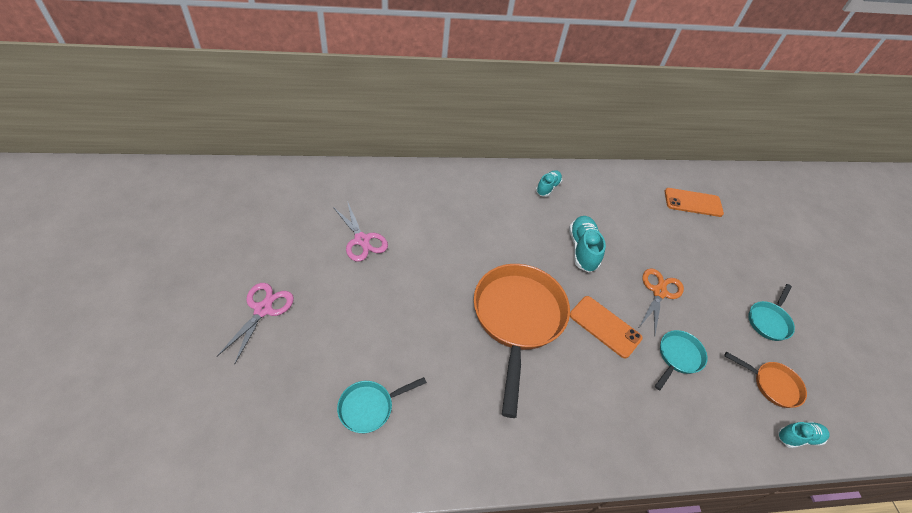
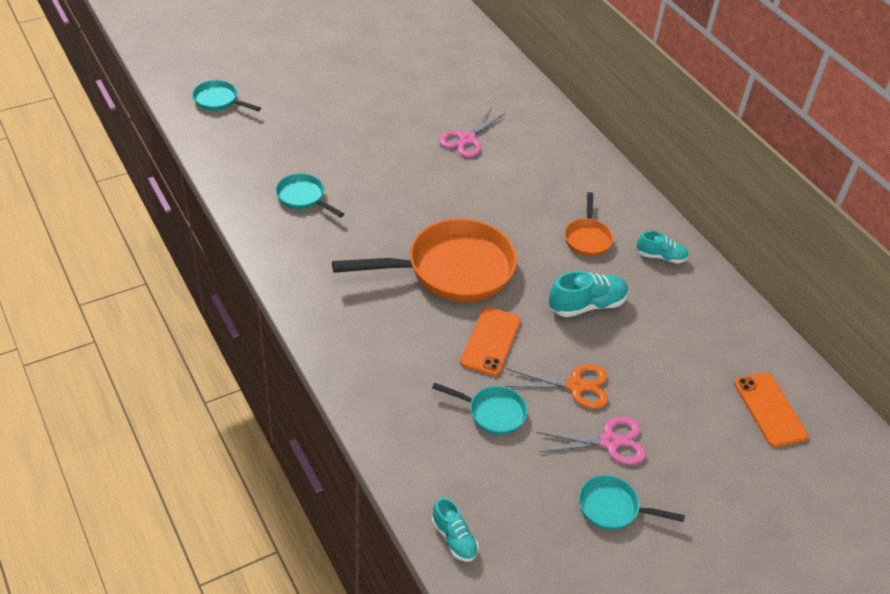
camera: 70 degrees right, 5 degrees down
pink scissors [216,283,294,363] -> pink scissors moved to [536,417,646,465]
orange pan [724,352,807,408] -> orange pan moved to [565,192,614,256]
none -> turquoise pan [192,80,261,111]

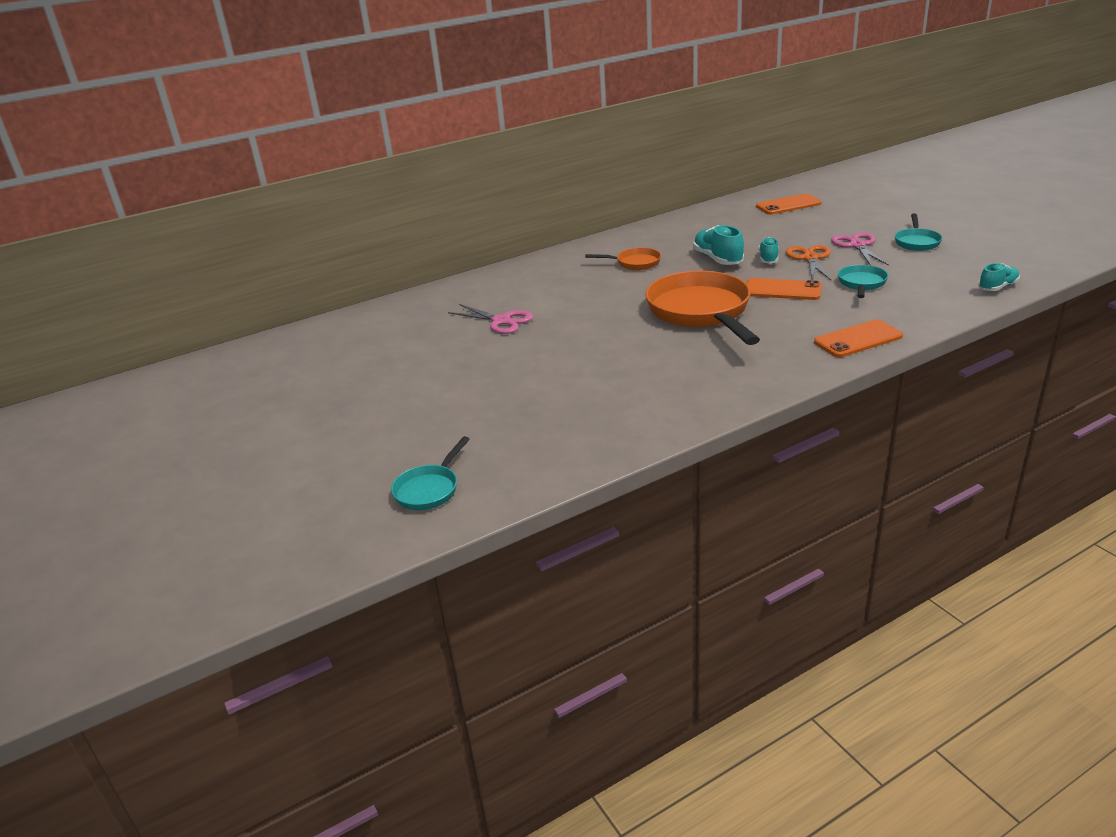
camera: 85 degrees left, 15 degrees down
turquoise pan [276,173,344,217] -> none
turquoise shoe [637,231,689,263] -> turquoise shoe moved to [758,237,779,264]
none -> orange phone [814,319,903,357]

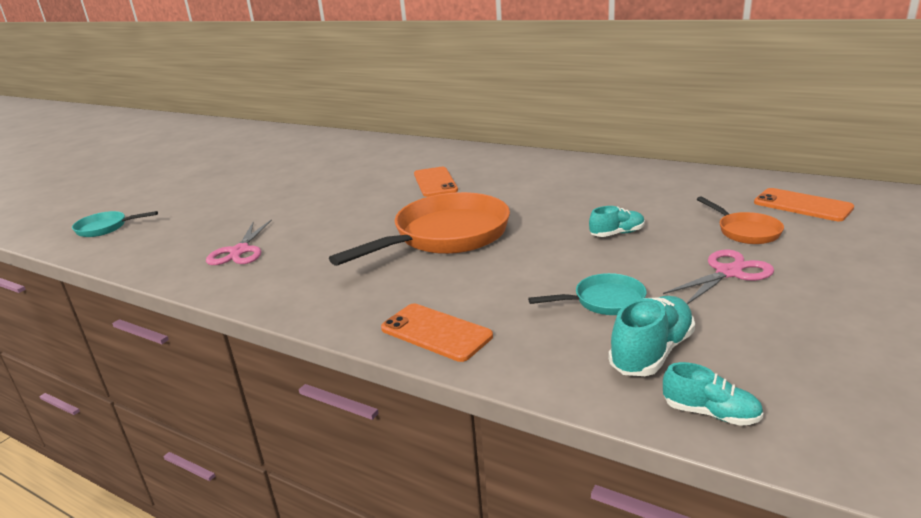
camera: 60 degrees right, 5 degrees down
pink scissors [448,304,533,334] -> pink scissors moved to [206,219,272,265]
orange pan [585,248,661,270] -> orange pan moved to [697,196,784,244]
turquoise shoe [693,225,744,265] -> turquoise shoe moved to [608,296,695,376]
orange phone [747,278,822,300] -> orange phone moved to [414,167,458,197]
orange scissors [786,245,831,280] -> none
turquoise pan [895,213,942,251] -> none

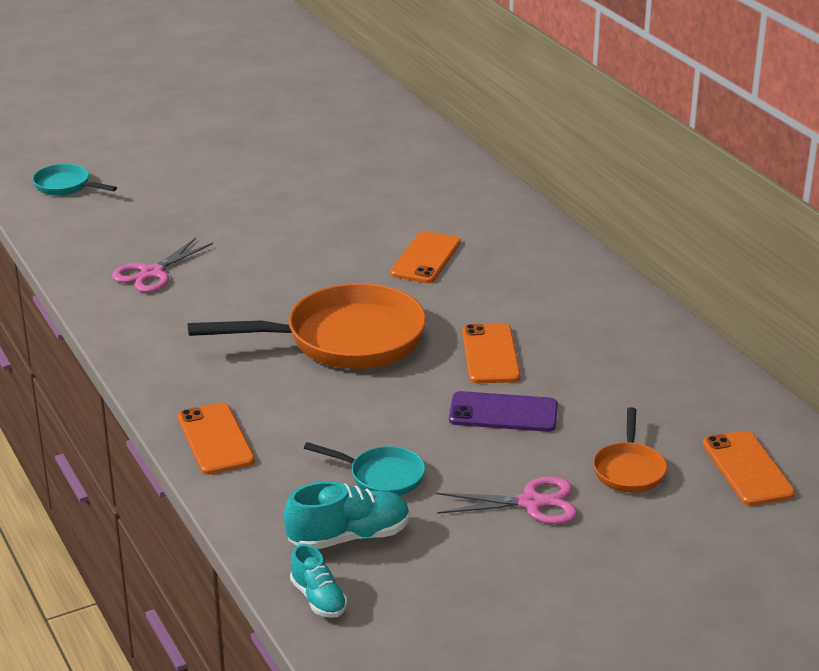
camera: 30 degrees right, 5 degrees up
turquoise shoe [589,206,645,237] -> purple phone [449,391,558,432]
none -> orange phone [462,324,521,383]

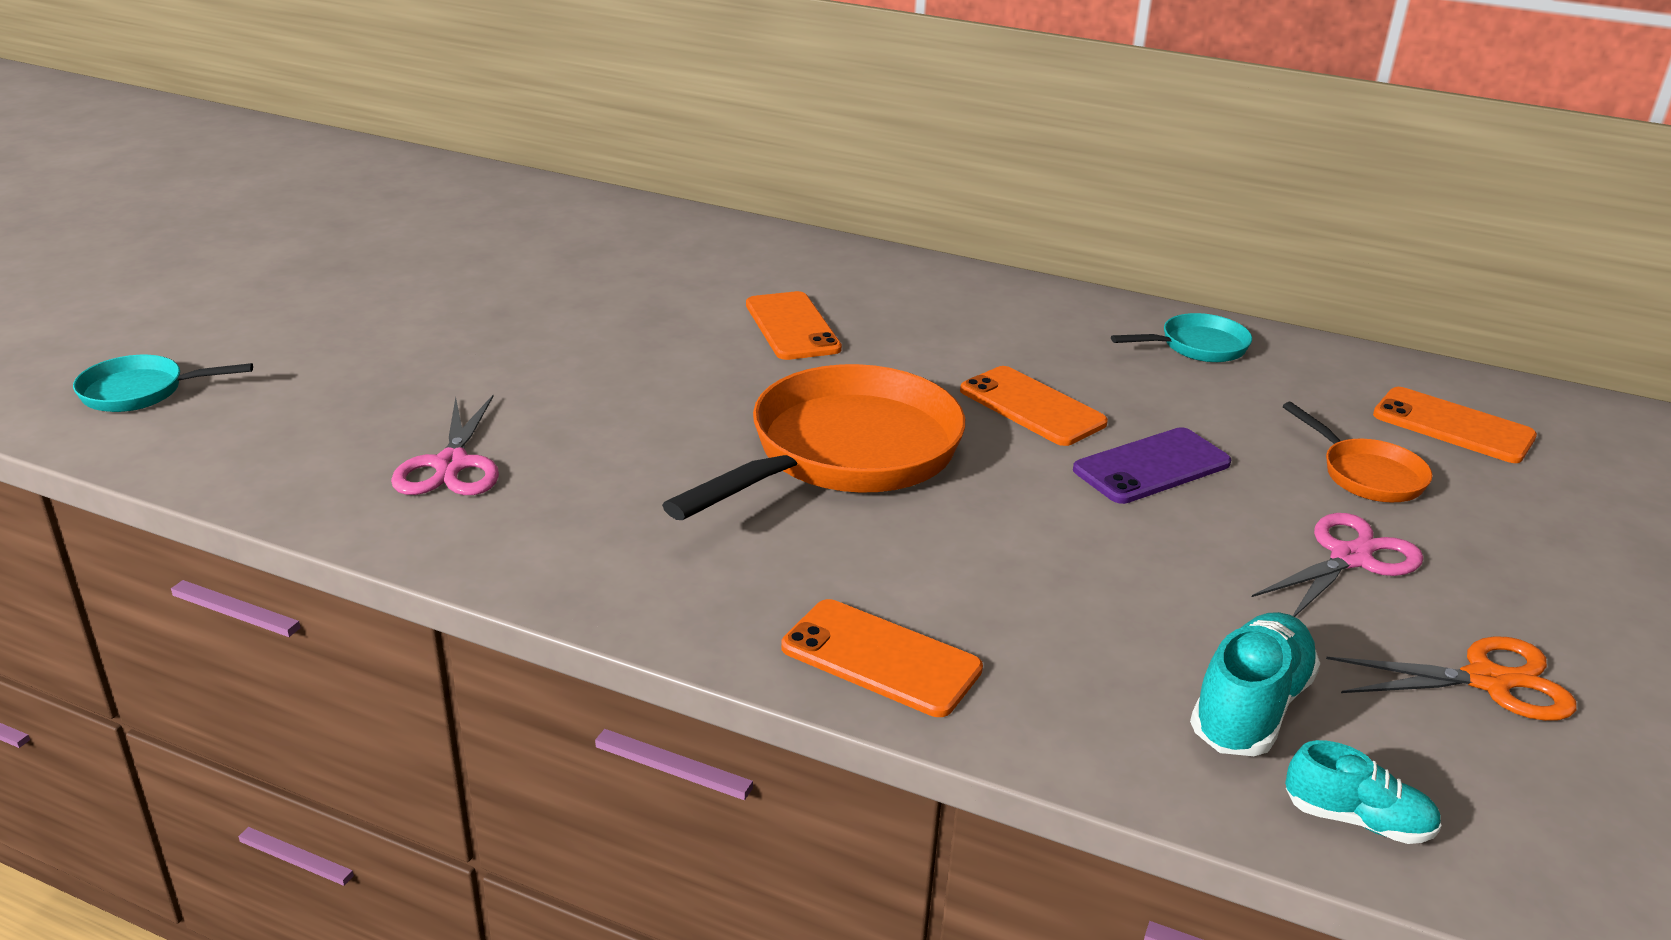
camera: 40 degrees left, 0 degrees up
turquoise pan [304,442,425,496] -> turquoise pan moved to [1111,313,1252,362]
none -> orange scissors [1326,636,1577,721]

